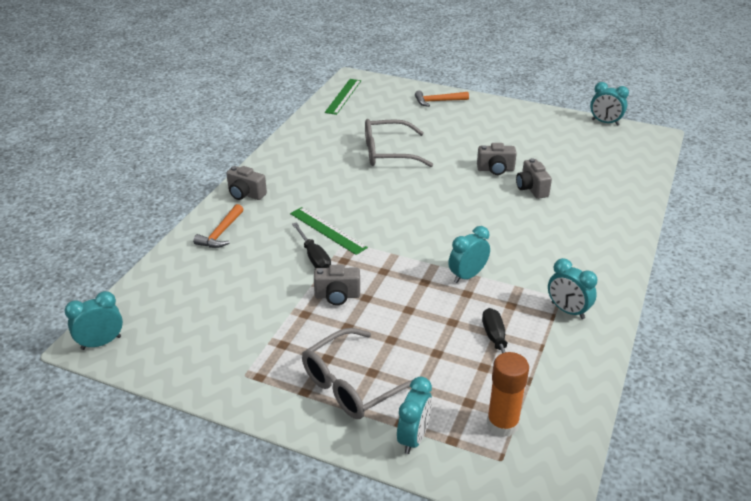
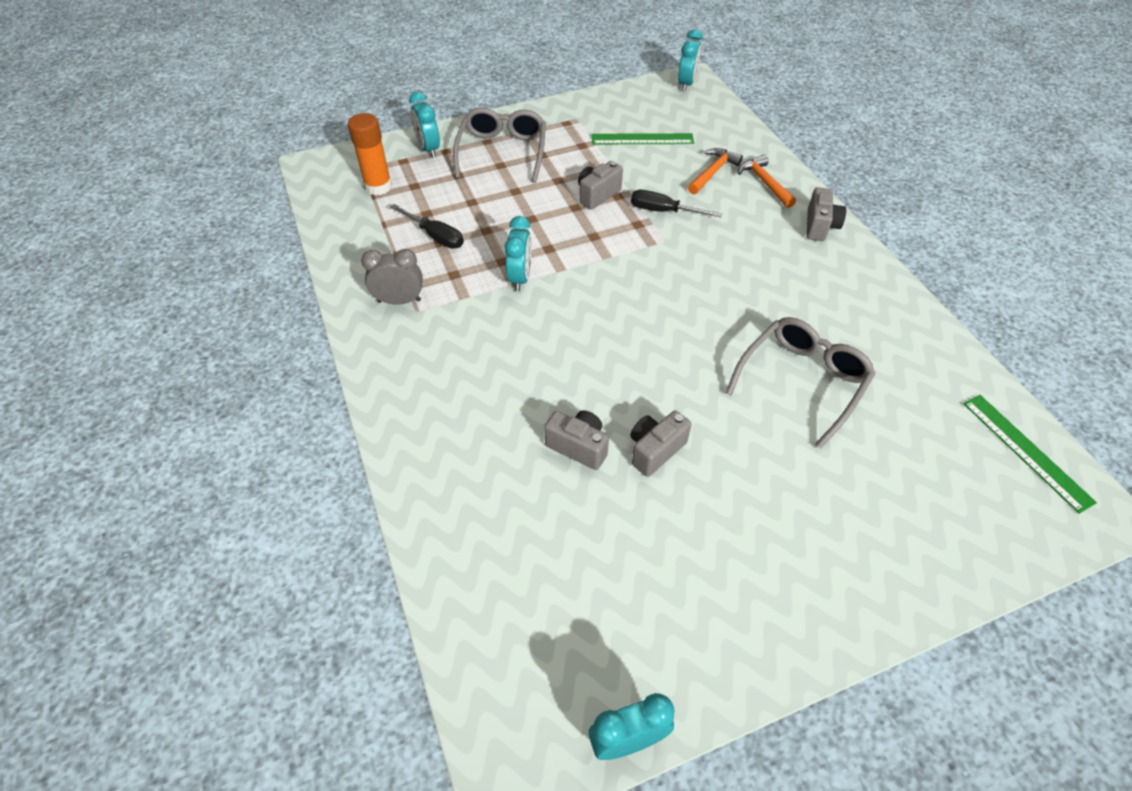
camera: 135 degrees right, 15 degrees up
grey camera [226,166,267,200] -> grey camera turned 120 degrees clockwise [807,187,846,241]
green ruler [290,207,368,255] -> green ruler moved to [592,133,694,144]
orange hammer [415,91,469,107] -> orange hammer moved to [688,148,743,194]
turquoise clock [548,258,597,319] -> grey clock [361,249,423,305]

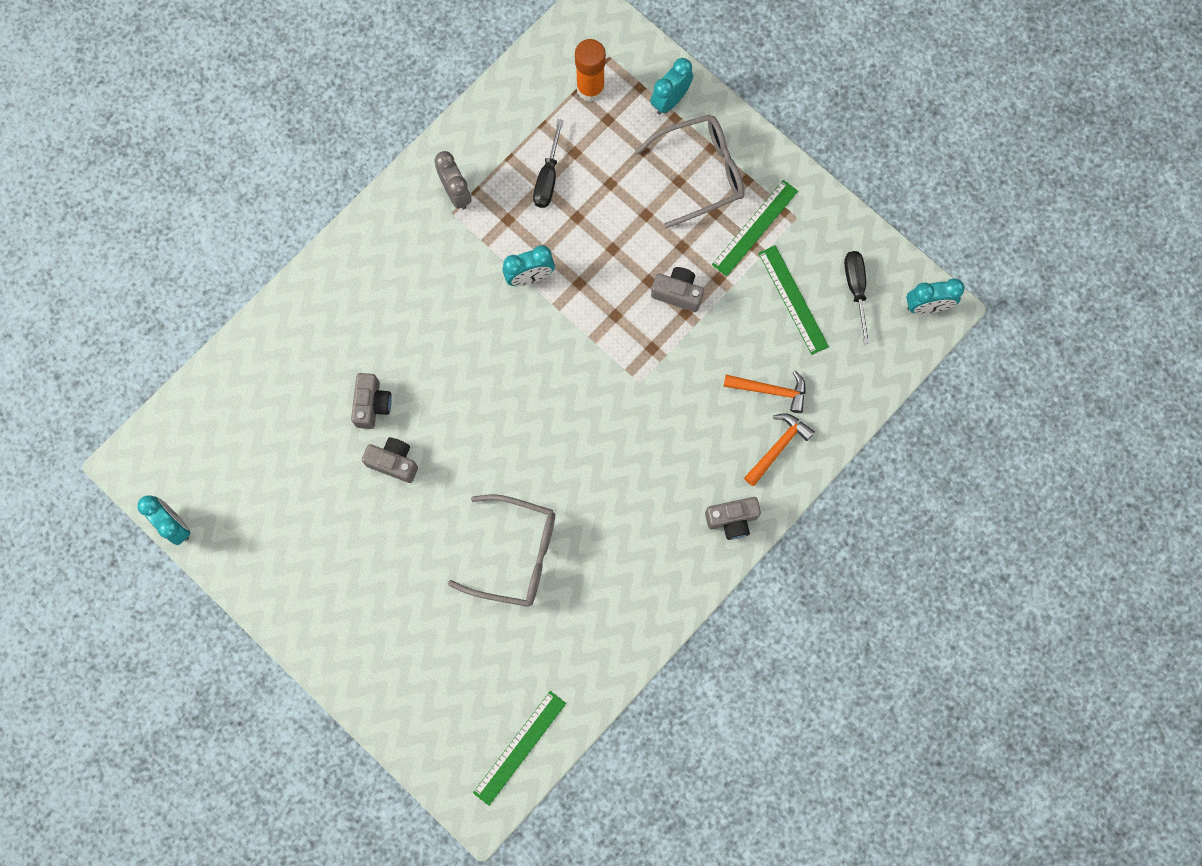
camera: 65 degrees right, 25 degrees up
black screwdriver [631,190,722,217] -> black screwdriver moved to [844,251,870,344]
none -> green ruler [712,180,798,276]

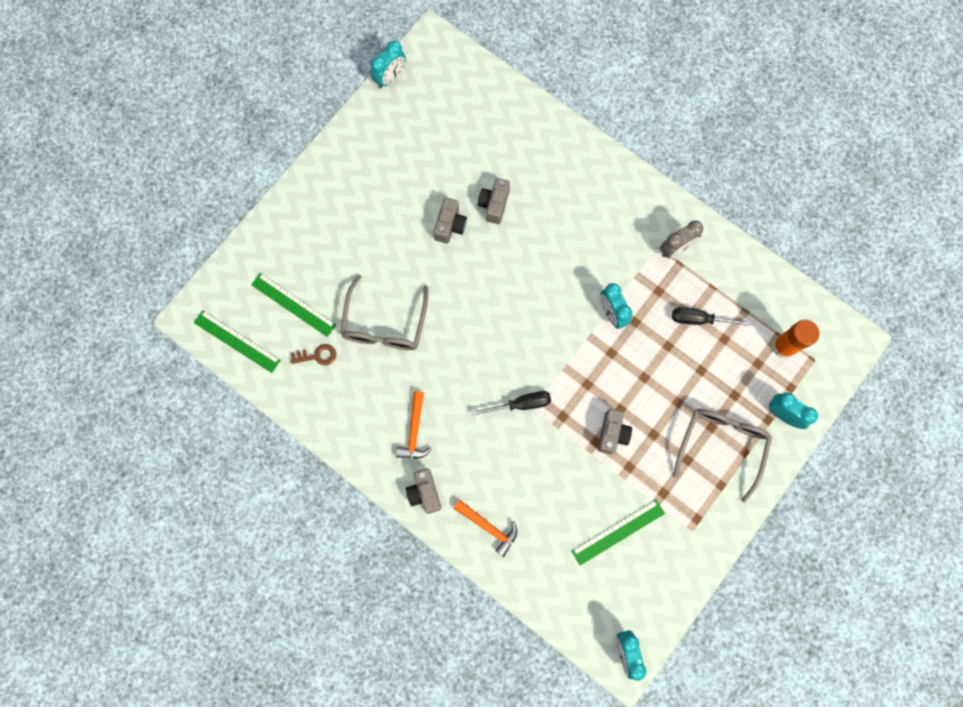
camera: 85 degrees right, 0 degrees up
grey camera [351,373,392,429] -> grey camera turned 105 degrees clockwise [478,178,510,224]
grey glasses [635,114,745,228] -> grey glasses turned 135 degrees counterclockwise [673,409,772,503]
green ruler [712,180,798,276] -> green ruler moved to [251,273,337,337]
orange hammer [724,370,805,413] -> orange hammer moved to [396,391,432,459]
black screwdriver [844,251,870,344] -> black screwdriver moved to [472,391,551,416]
none -> brown key [291,344,336,366]

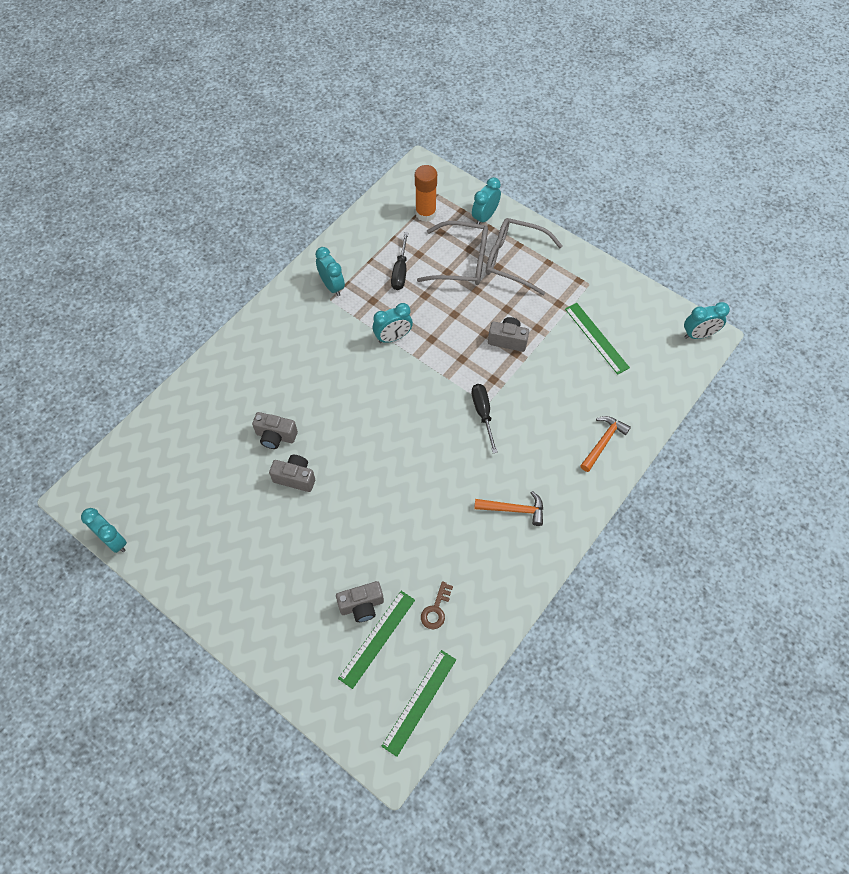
camera: 90 degrees left, 15 degrees down
brown key [291,344,336,366] -> brown key turned 150 degrees counterclockwise [421,581,453,629]
grey glasses [340,275,428,350] -> grey glasses moved to [417,221,488,285]
grey camera [406,468,441,514] -> grey camera moved to [336,581,384,622]
grey clock [660,221,703,258] -> turquoise clock [315,247,345,296]

